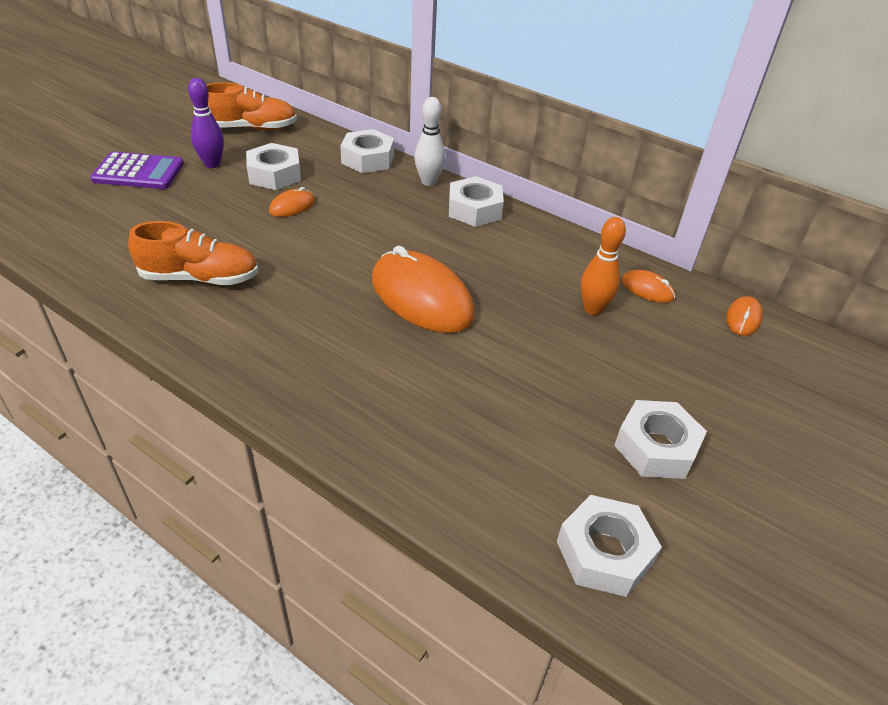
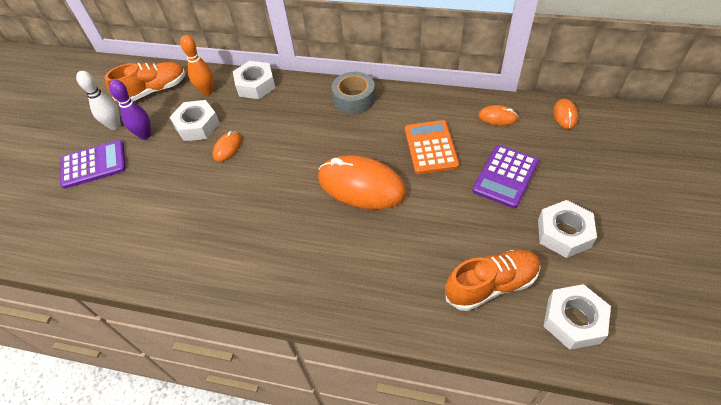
camera: 15 degrees left, 10 degrees up
orange shoe [128,221,259,285] -> orange shoe moved to [445,250,541,311]
white bowling pin [414,97,445,186] -> white bowling pin moved to [76,71,121,130]
white nut [449,176,504,227] -> grey tape [332,72,375,114]
orange bowling pin [581,217,626,315] -> orange bowling pin moved to [180,35,213,95]
none -> orange calculator [405,120,459,174]
none -> purple calculator [472,145,539,208]

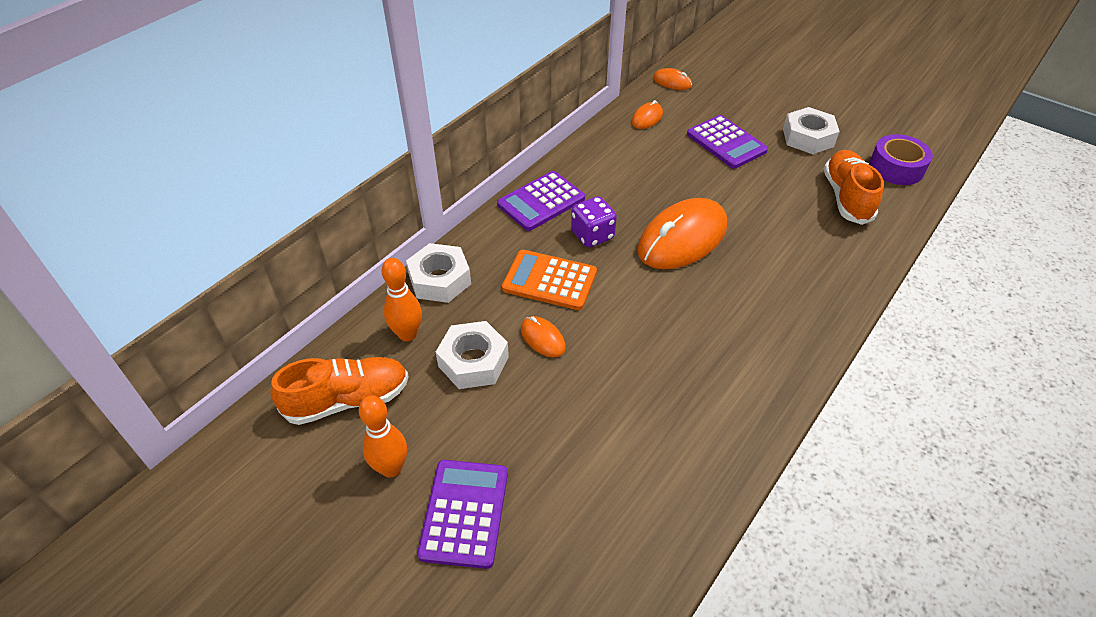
camera: 70 degrees left, 5 degrees down
white bowling pin [76,71,121,130] -> orange bowling pin [359,395,407,478]
orange shoe [105,62,186,102] -> orange shoe turned 75 degrees clockwise [271,357,409,425]
purple bowling pin [109,80,151,140] -> none
grey tape [332,72,375,114] -> purple calculator [497,171,585,231]
orange calculator [405,120,459,174] -> orange calculator moved to [502,250,597,310]
white nut [543,284,611,350] -> purple tape [869,134,933,185]
none -> purple dice [571,196,617,248]

